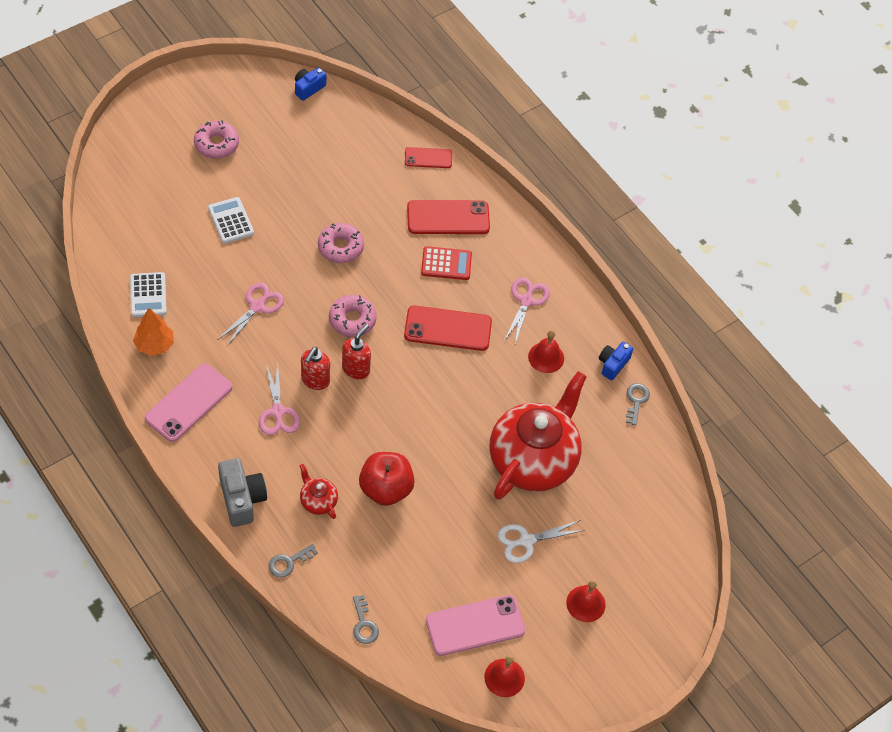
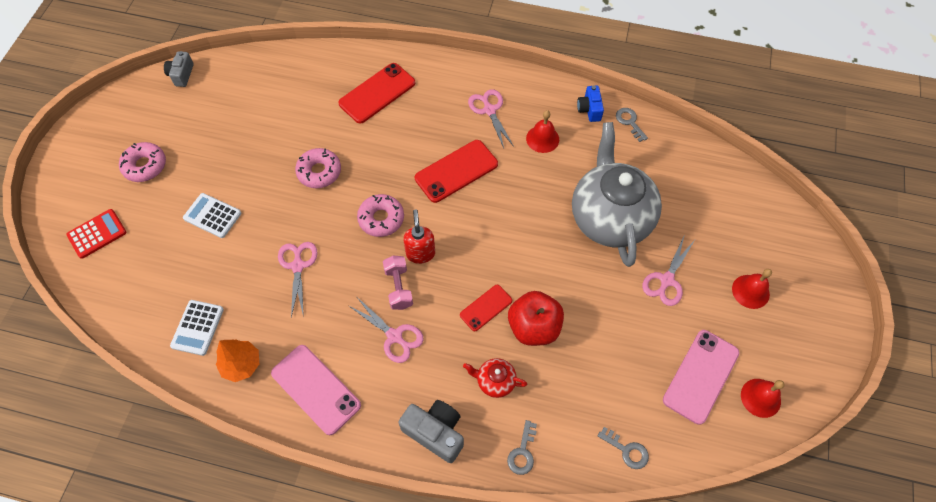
camera: 35 degrees left, 5 degrees up
white calculator [130,272,167,317] -> white calculator turned 60 degrees clockwise [170,300,224,356]
pink phone [145,363,232,442] -> pink phone turned 45 degrees counterclockwise [271,345,361,435]
blue camera [295,67,326,101] -> grey camera [164,51,194,87]
red soap dispenser [301,347,330,390] -> pink dumbbell [383,256,413,310]
red phone [405,147,452,168] -> red phone moved to [460,285,512,331]
red calculator [421,246,472,280] -> red calculator moved to [66,209,126,259]
red teapot [490,371,587,500] -> grey teapot [572,122,662,267]
white scissors [498,520,585,563] -> pink scissors [642,234,695,306]

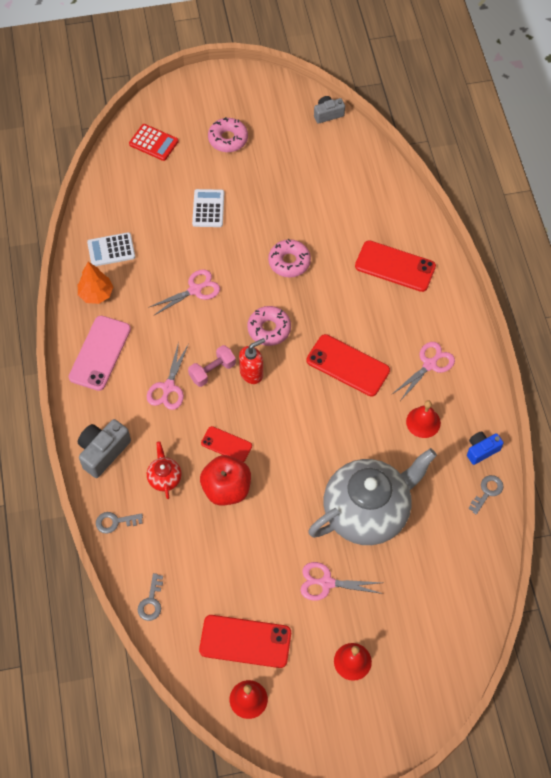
camera: 65 degrees right, 0 degrees up
grey camera [398,400,464,463] -> grey camera turned 150 degrees counterclockwise [78,419,131,478]
pink phone [663,330,739,425] -> red phone [199,615,291,668]

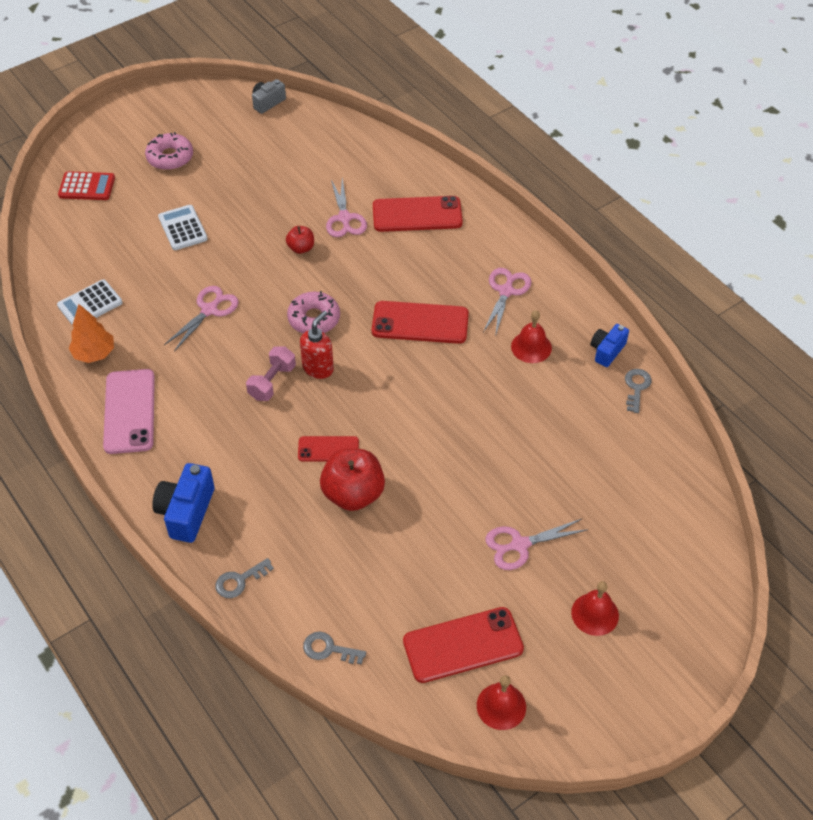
camera: 25 degrees left, 10 degrees down
grey camera [78,419,131,478] -> blue camera [152,463,215,543]
grey key [138,573,163,621] -> grey key turned 120 degrees clockwise [303,632,366,665]
pink scissors [147,342,189,410] -> pink scissors moved to [326,178,367,237]
red teapot [147,441,182,499] -> none
pink donut [268,239,311,278] -> red apple [286,226,314,254]
grey teapot [308,448,437,545] -> none

